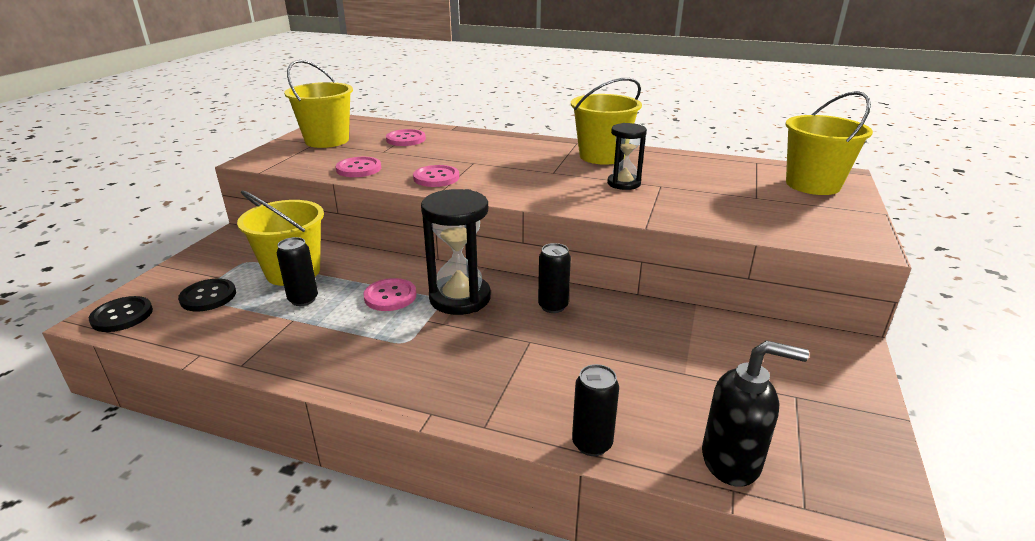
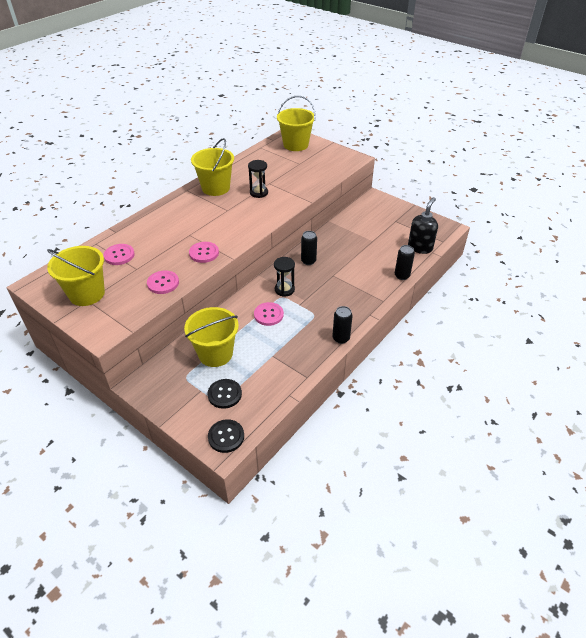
camera: 70 degrees left, 15 degrees up
black can [277,237,318,306] -> black can moved to [332,306,353,344]
black hourglass [421,189,491,315] -> black hourglass [274,257,295,297], size x0.60

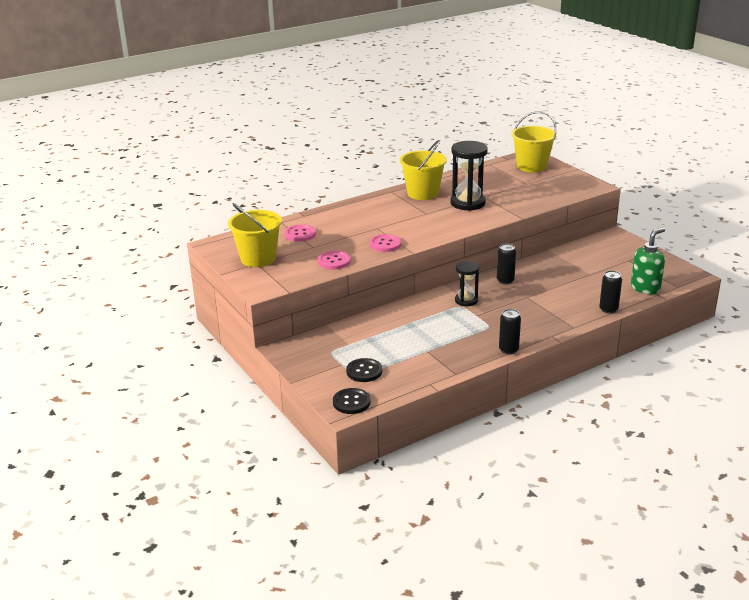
camera: 20 degrees right, 15 degrees down
yellow bucket [184,307,239,367] -> none
black hourglass [248,160,268,198] -> black hourglass [451,141,488,211], size x1.67
pink button [254,302,284,326] -> none
black soap dispenser [408,197,438,254] -> green soap dispenser [631,227,665,294]

